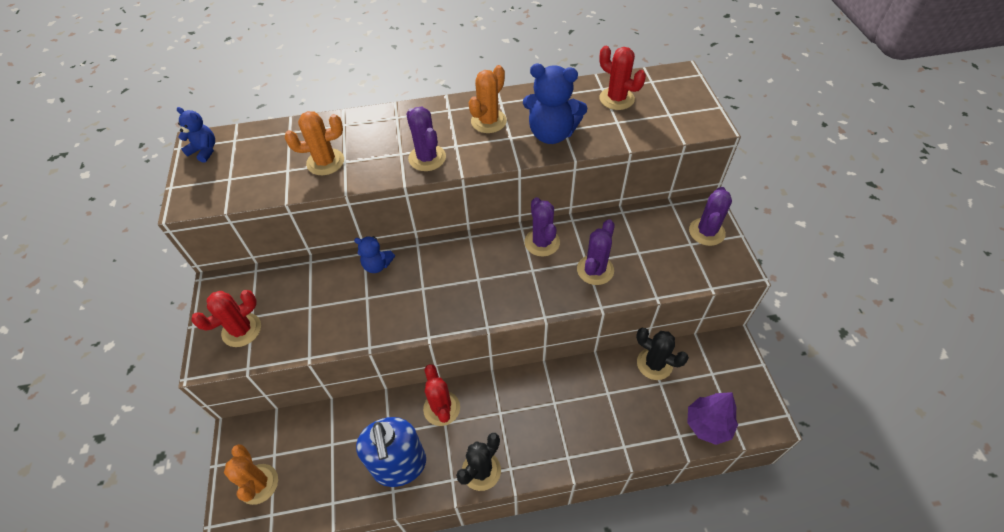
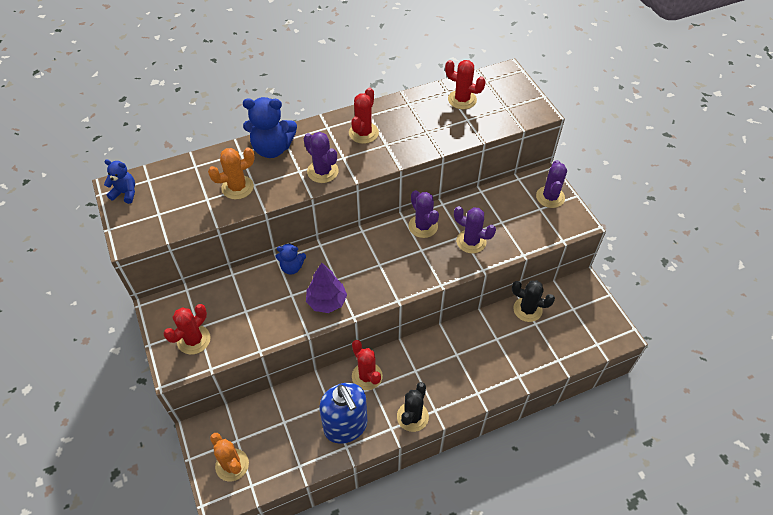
camera: 15 degrees left, 0 degrees up
orange cactus [469,65,507,133] -> red cactus [349,87,379,144]
blue teddy bear [523,64,587,144] -> blue teddy bear moved to [243,97,297,158]
purple cactus [577,219,615,285] -> purple cactus turned 75 degrees counterclockwise [454,206,496,254]
purple tree [687,392,738,445] -> purple tree moved to [306,263,347,313]

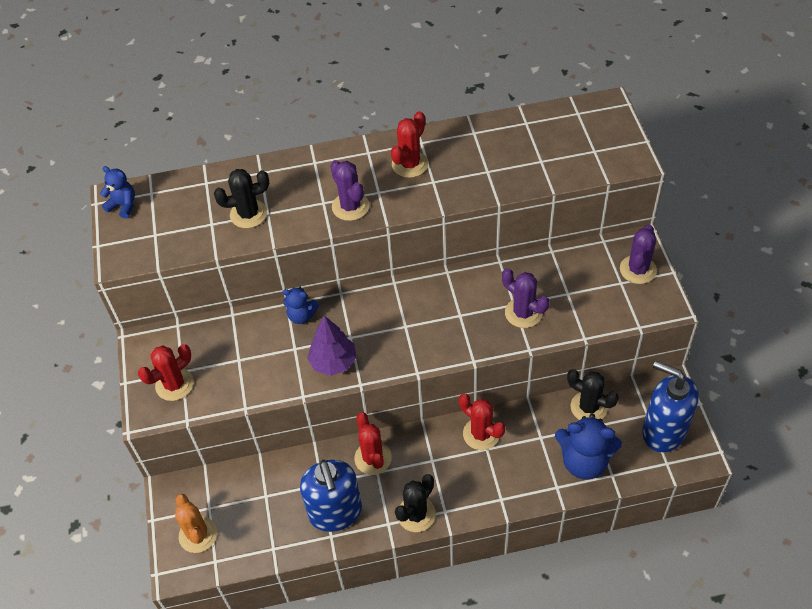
camera: 15 degrees right, 0 degrees up
orange cactus [208,147,255,199] -> black cactus [214,169,269,228]
blue teddy bear [243,97,297,158] -> blue teddy bear moved to [555,414,622,480]
purple cactus [408,190,439,238] -> none
red cactus [445,60,486,109] -> red cactus moved to [459,394,505,450]
none -> blue soap dispenser [642,361,699,453]

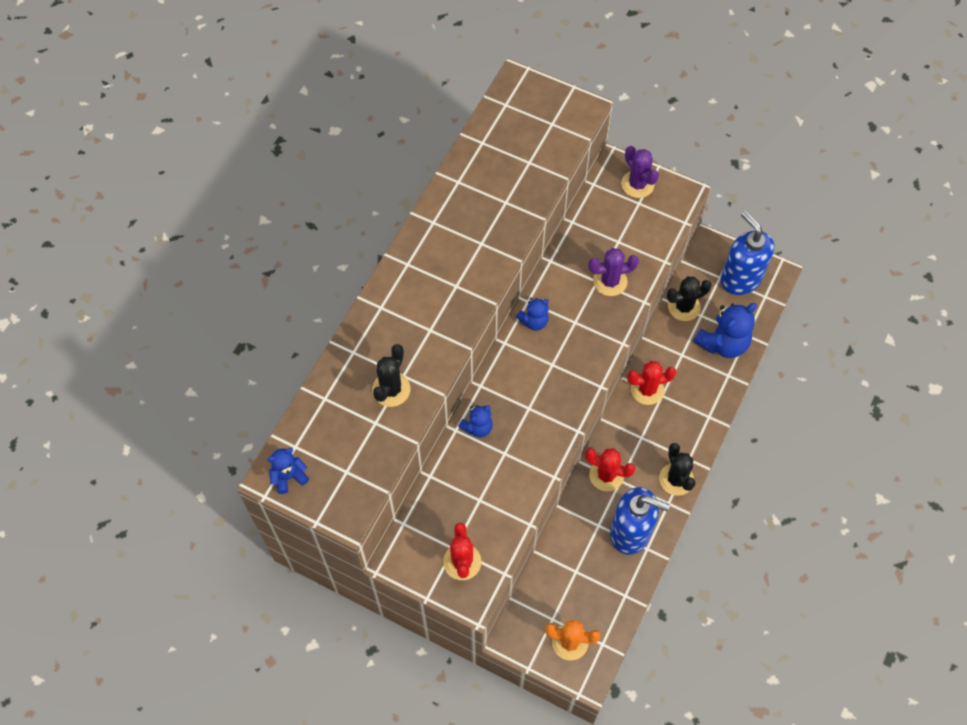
camera: 55 degrees left, 10 degrees up
purple tree [307,316,357,376] -> none
purple cactus [330,160,369,221] -> none
red cactus [391,111,428,178] -> none
blue soap dispenser [642,361,699,453] -> blue soap dispenser turned 75 degrees clockwise [721,211,774,295]
none -> blue teddy bear [516,298,549,331]

